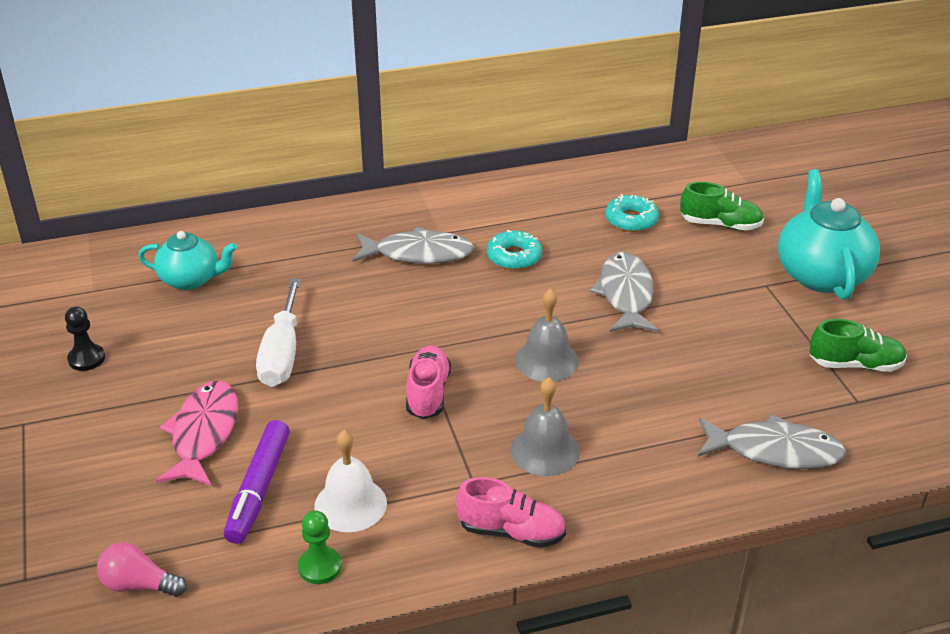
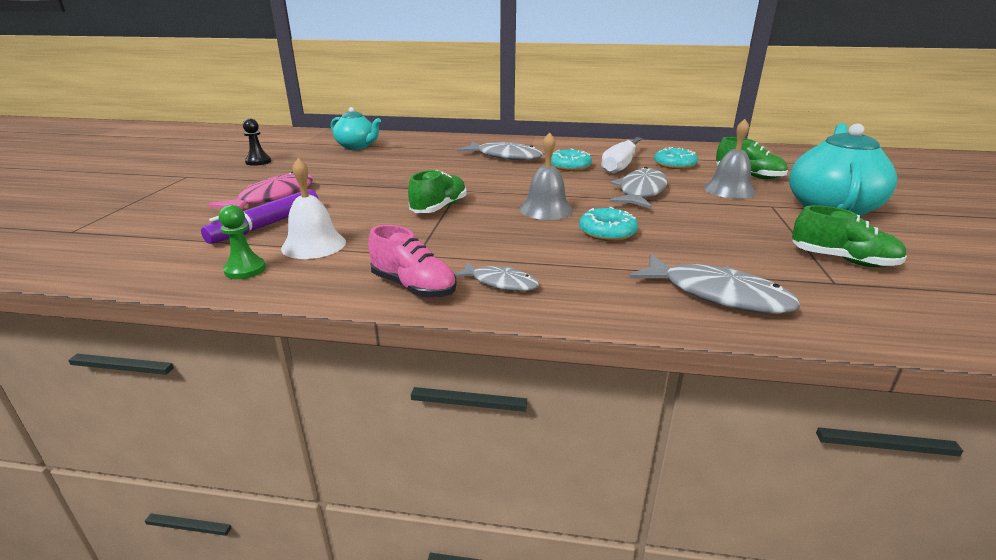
camera: 25 degrees right, 10 degrees down
pink light bulb [97,543,187,597] -> none
white screwdriver [256,279,301,387] -> white screwdriver moved to [601,137,643,174]
pink shoe [406,346,451,419] -> green shoe [408,170,467,213]
grey bell [510,377,580,476] -> grey bell moved to [704,119,756,199]
none -> grey fish [454,262,539,291]
none -> turquoise donut [579,207,638,241]

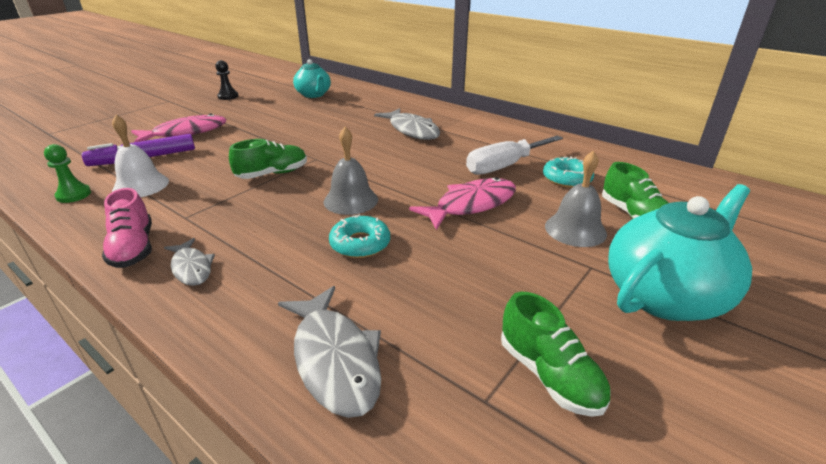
camera: 30 degrees right, 5 degrees up
turquoise donut [551,148,592,171] -> none
grey fish [609,167,668,209] -> pink fish [409,177,516,230]

